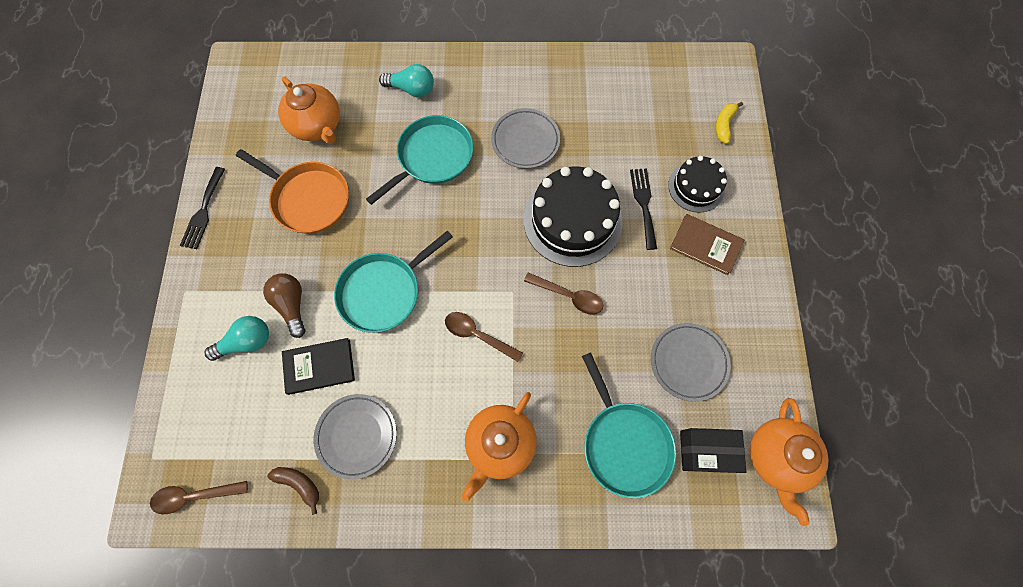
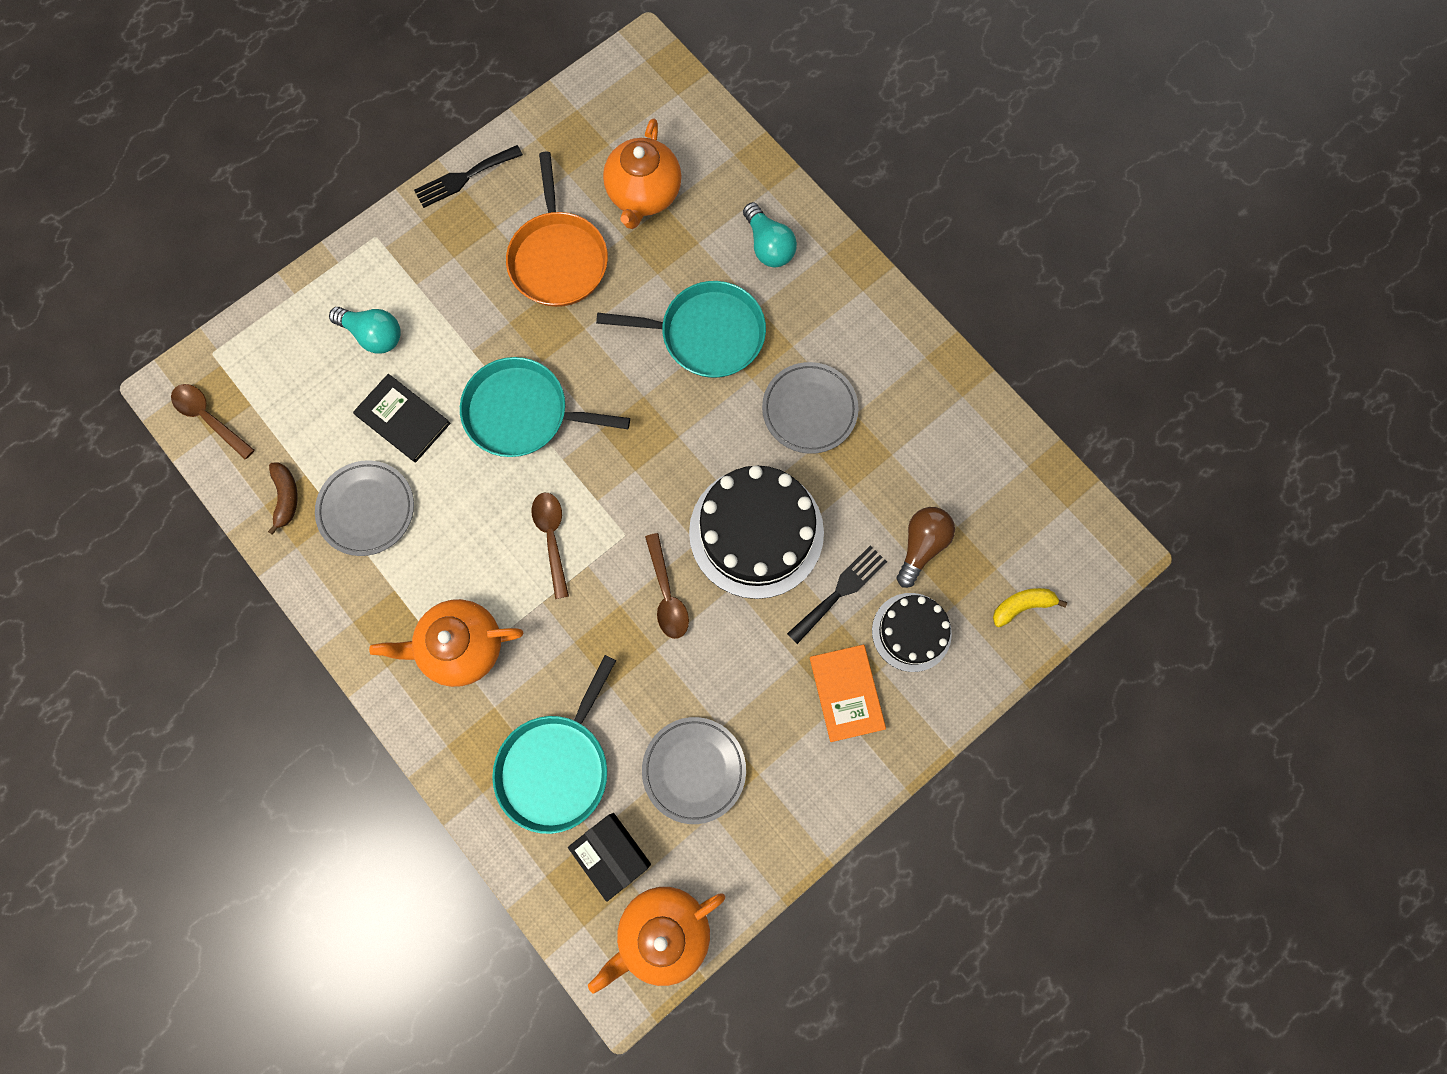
camera: 50 degrees right, 5 degrees up
brown light bulb [263,273,306,338] -> brown light bulb moved to [896,507,955,588]
brown book [670,214,744,275] -> orange book [810,645,886,742]

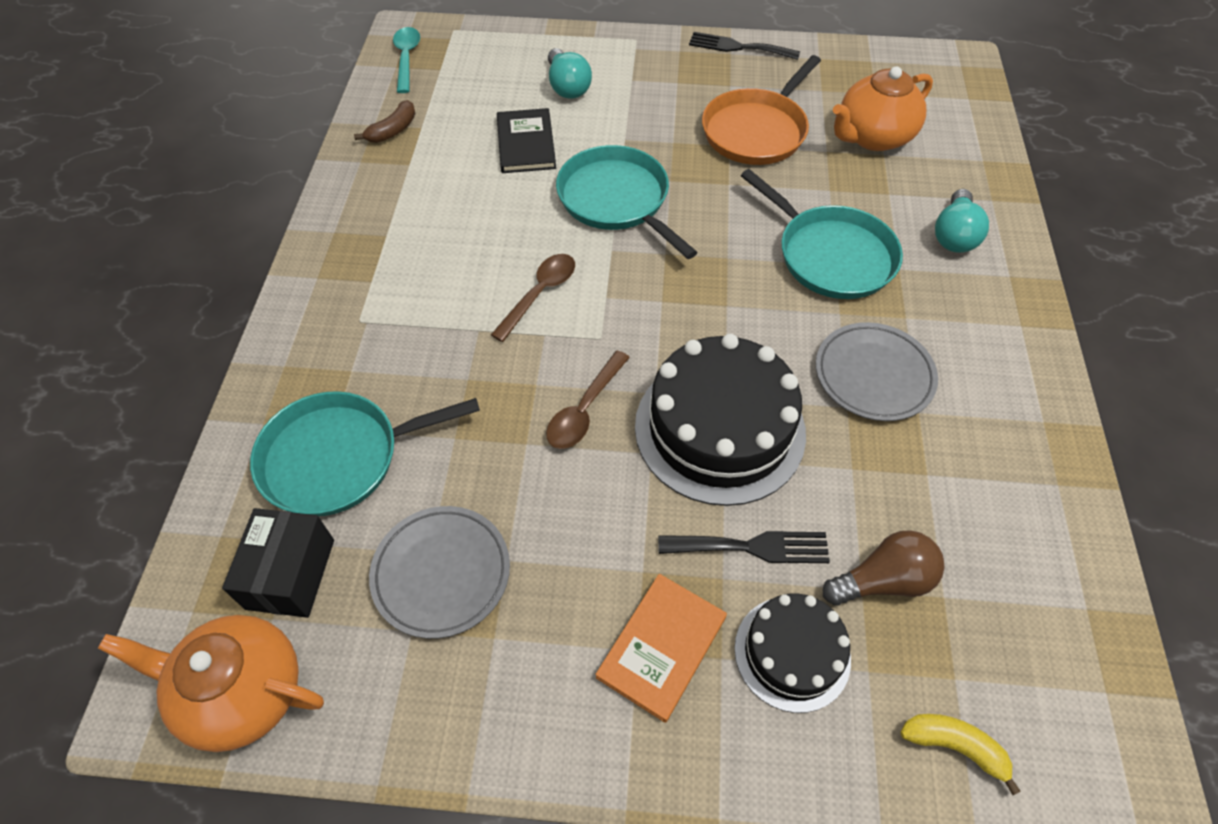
camera: 45 degrees right, 20 degrees down
brown spoon [171,384,255,459] -> turquoise spoon [393,27,420,93]
grey plate [315,460,414,556] -> none
orange teapot [369,599,523,687] -> none

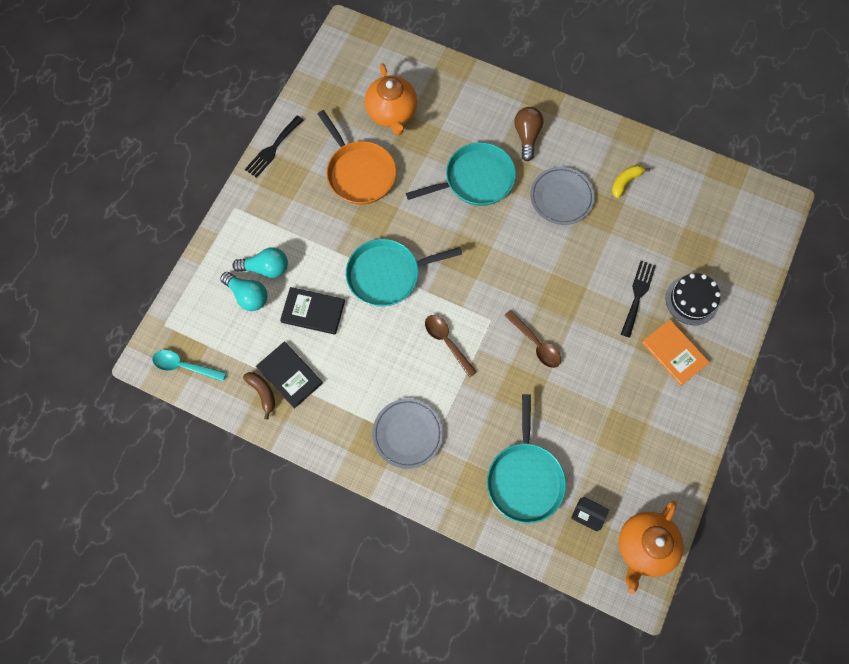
camera: 70 degrees left, 15 degrees up
black box [222,508,334,618] -> black box [571,497,609,531], size x0.64
grey plate [369,506,510,639] -> grey plate moved to [372,398,443,469]
black cake [635,334,806,506] -> none
brown light bulb [823,530,945,606] -> brown light bulb moved to [514,107,543,161]
yellow banana [900,714,1021,795] -> yellow banana moved to [612,165,650,198]
turquoise light bulb [935,189,989,253] -> turquoise light bulb moved to [220,272,268,311]
none -> black book [256,342,323,409]

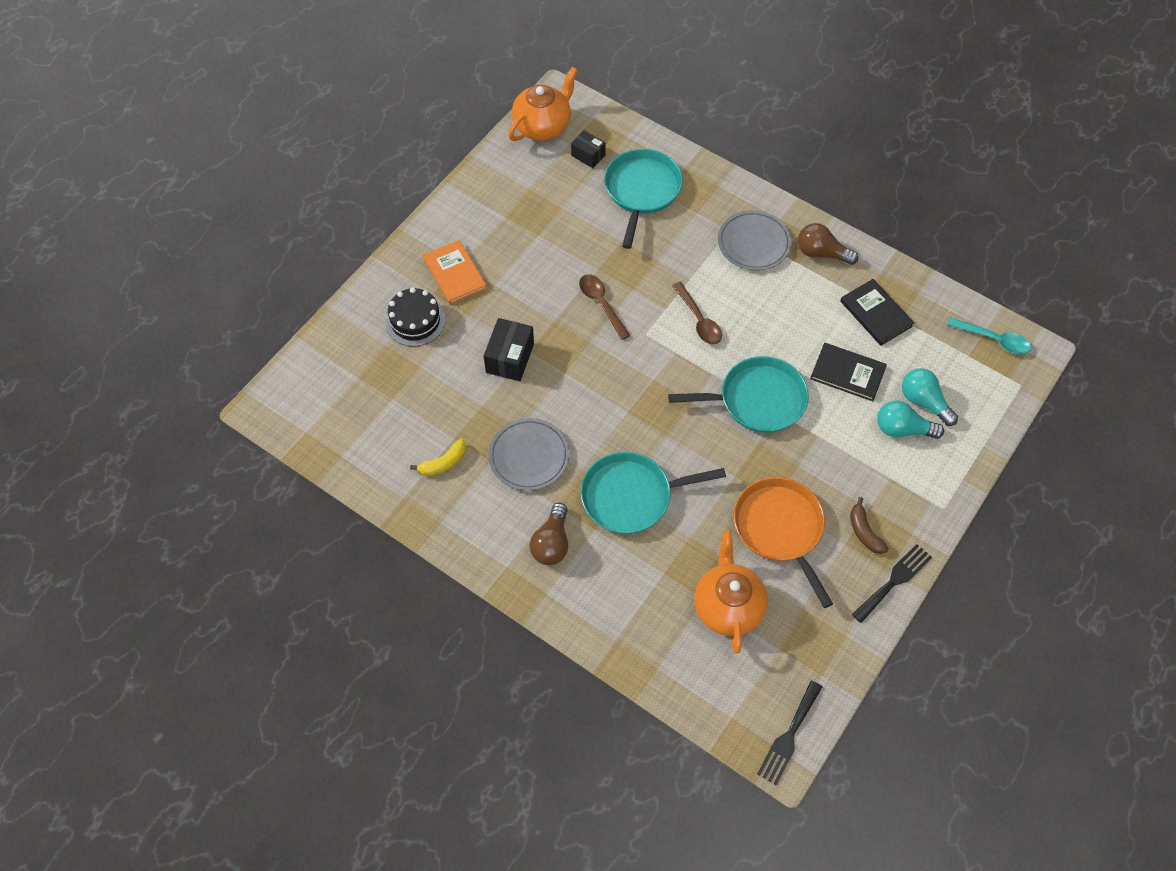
camera: 170 degrees left, 10 degrees down
brown banana [243,372,275,420] -> brown banana moved to [850,497,889,554]
black fork [621,261,656,338] -> black fork moved to [757,680,822,785]
none -> black box [484,318,534,381]
none -> brown light bulb [798,223,858,265]

